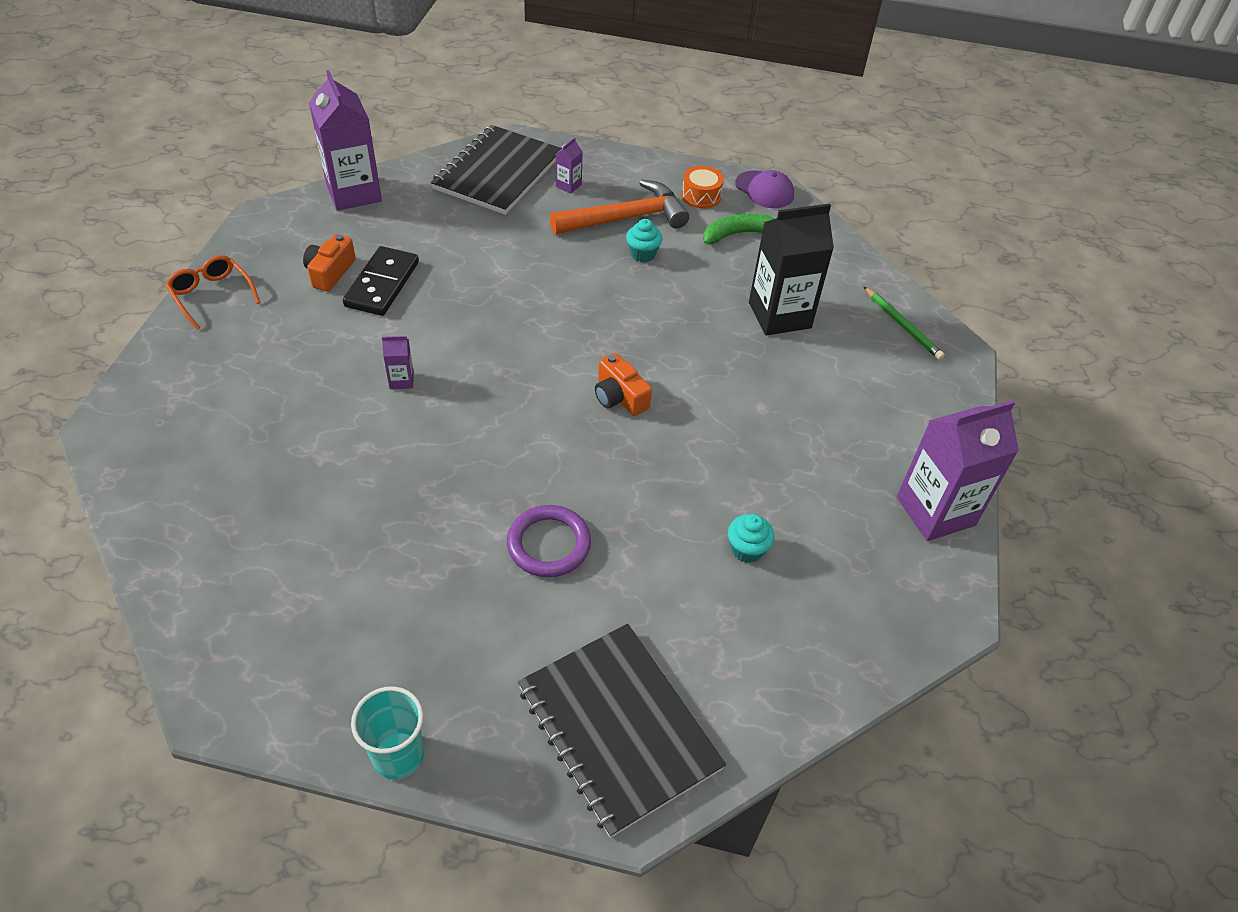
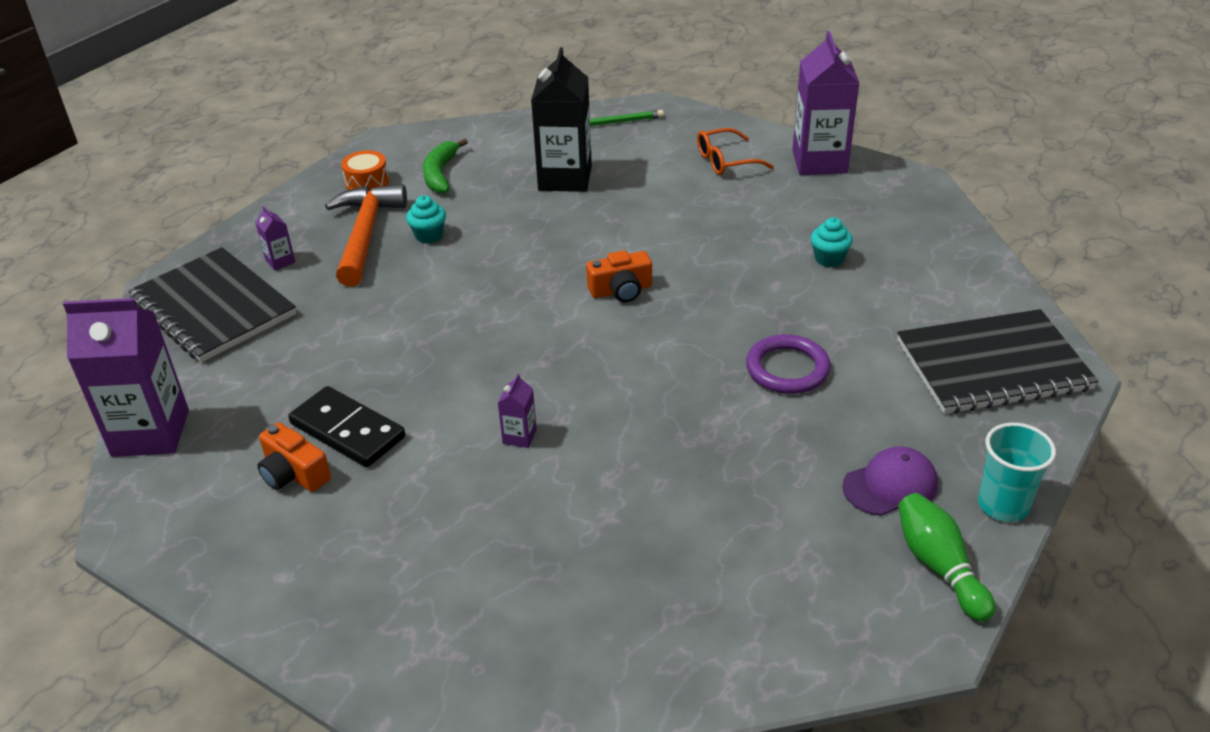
camera: 65 degrees left, 10 degrees down
orange glasses [166,255,260,330] -> orange glasses moved to [697,128,774,175]
purple cap [735,170,794,208] -> purple cap moved to [842,447,938,516]
none -> green bowling pin [898,493,995,622]

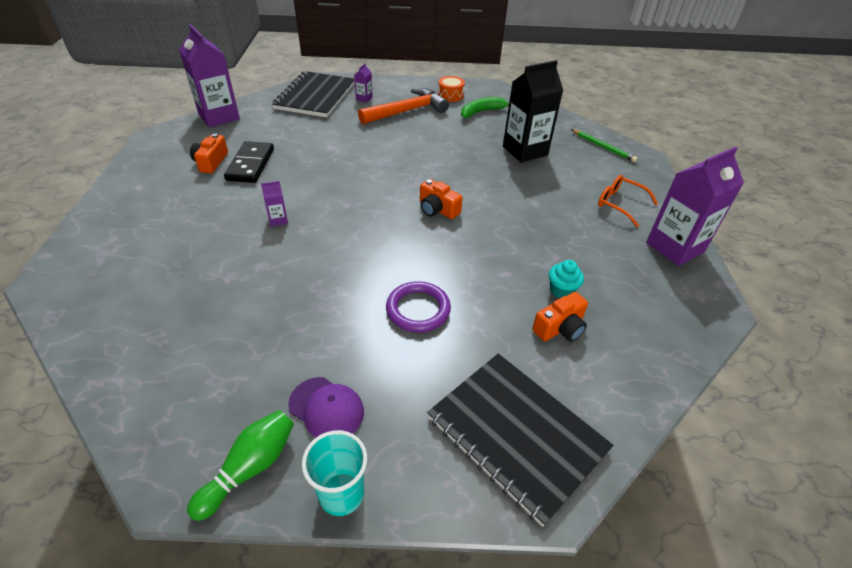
camera: 55 degrees right, 5 degrees up
turquoise cupcake [406,195,446,243] -> none
none -> orange camera [532,292,588,342]

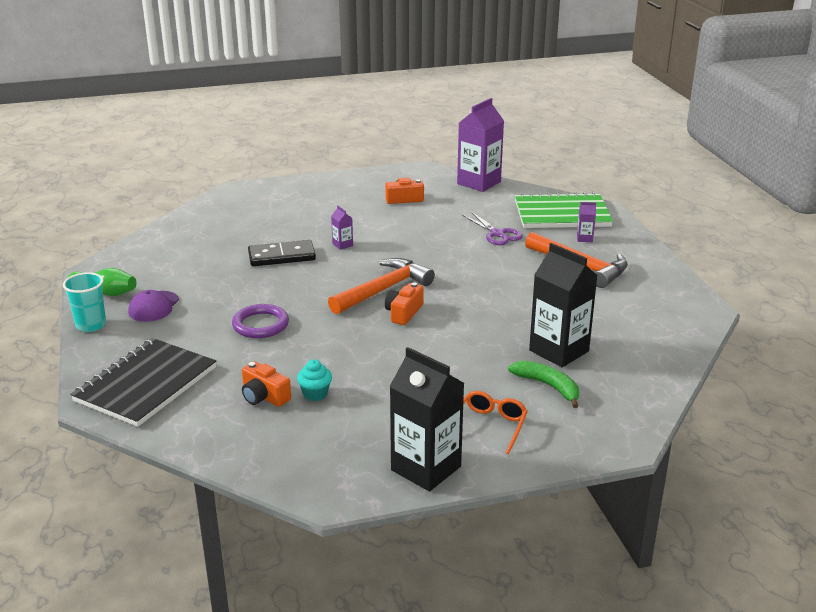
camera: 75 degrees right, 15 degrees down
black domino [224,141,274,183] -> black domino moved to [248,240,316,266]
black notebook [272,71,355,117] -> green notebook [515,192,613,228]
orange drum [438,76,465,102] -> none
green banana [461,97,509,118] -> green banana moved to [508,360,579,408]
green pencil [571,129,637,162] -> none
purple carton [646,146,744,266] -> black carton [389,347,464,491]
none -> orange hammer [328,258,435,314]
none -> purple scissors [462,212,523,245]

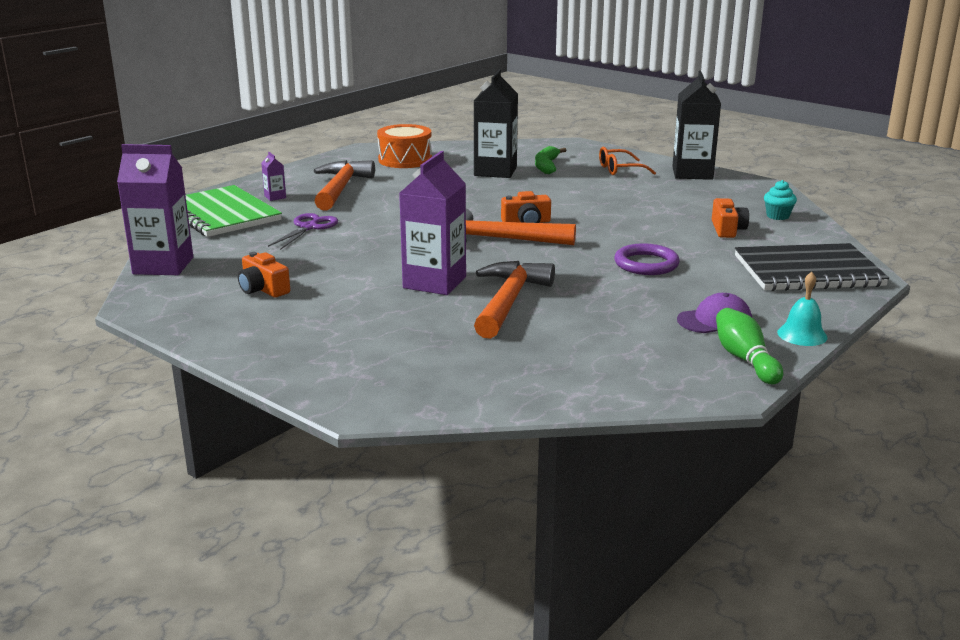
camera: 125 degrees left, 5 degrees down
turquoise cup [63,272,106,332] -> turquoise bell [777,272,827,346]
black domino [248,240,316,266] -> orange hammer [474,261,555,339]
turquoise cupcake [297,359,332,401] -> turquoise cupcake moved to [764,180,797,220]
purple carton [331,206,353,250] -> purple carton [399,151,466,295], size x2.34
none -> orange drum [377,124,432,168]

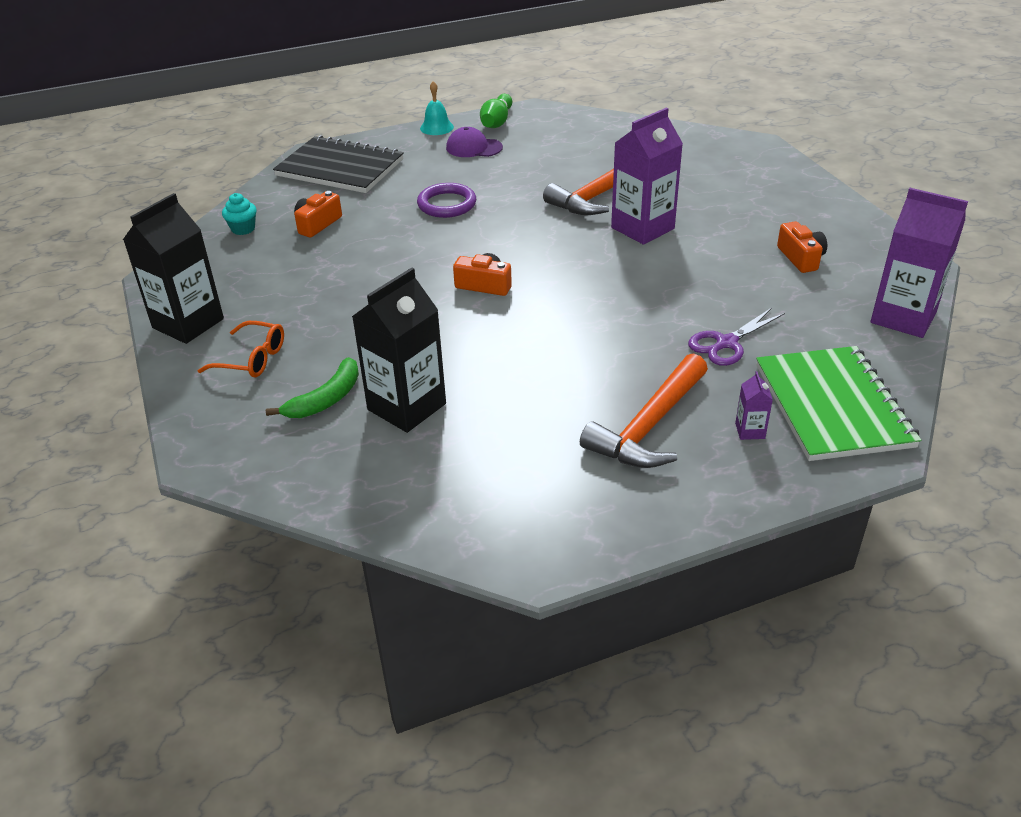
camera: 150 degrees left, 15 degrees up
orange drum [377,124,432,168] -> none
orange hammer [466,209,576,245] -> none

